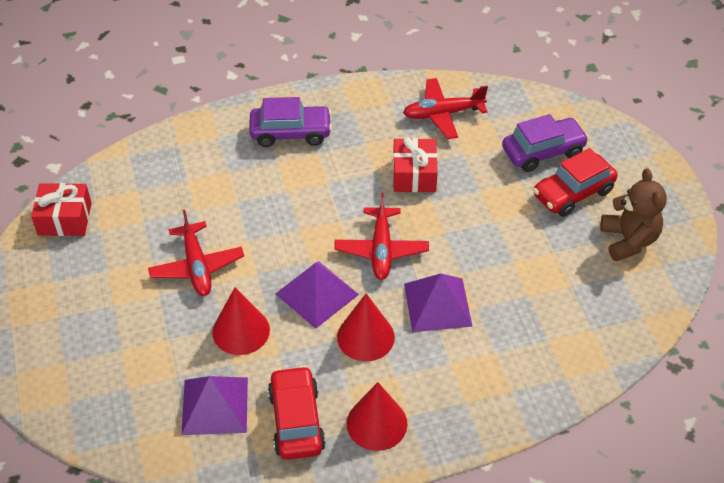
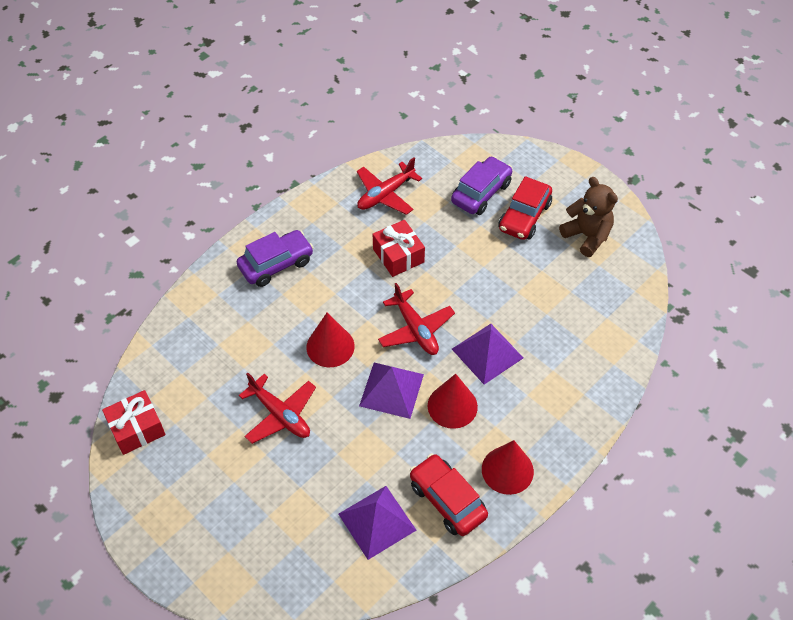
camera: 30 degrees left, 5 degrees up
red cone [212,287,270,355] -> red cone moved to [306,313,355,367]

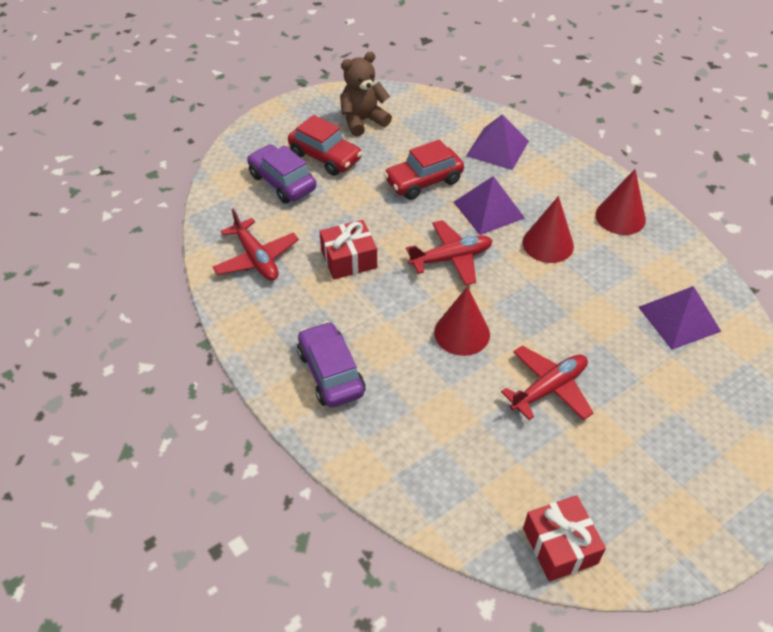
camera: 80 degrees left, 5 degrees down
purple pyramid [359,362,424,419] -> purple pyramid moved to [466,114,529,170]
red car [410,454,488,536] -> red car moved to [384,139,464,200]

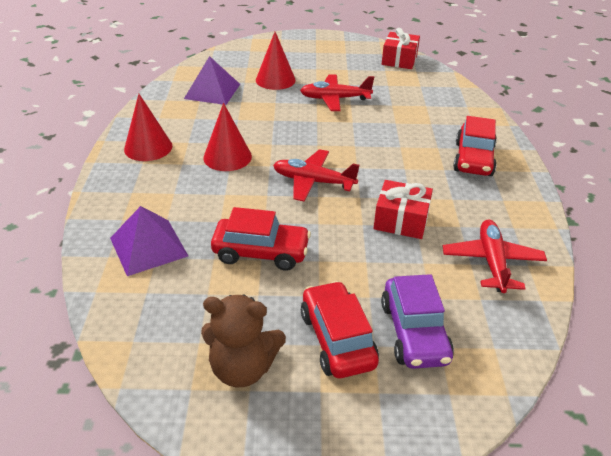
camera: 145 degrees left, 10 degrees down
purple car [297,321,365,407] -> red car [453,116,497,176]
red cone [434,286,490,356] -> red cone moved to [256,32,296,90]
purple pyramid [454,176,525,235] -> none

